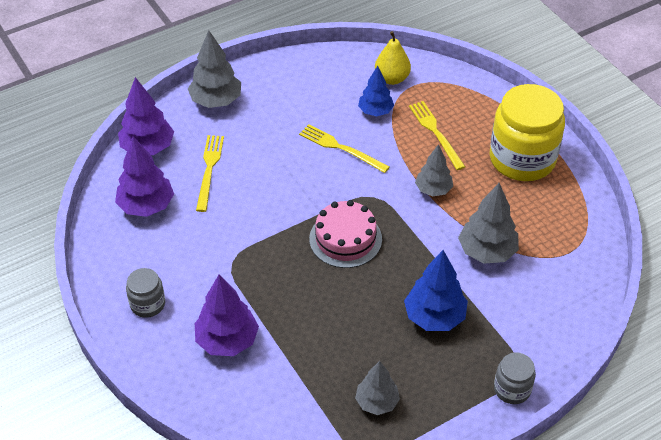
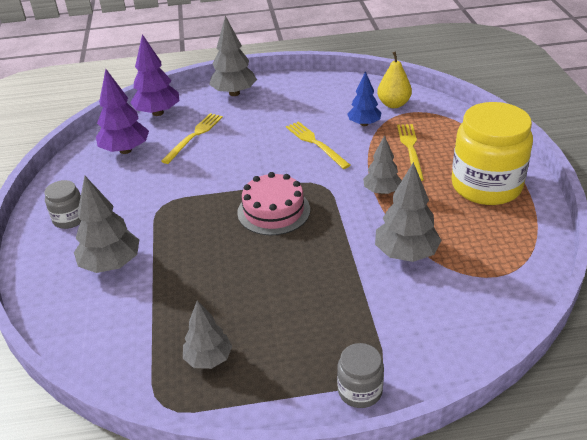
camera: 25 degrees right, 10 degrees down
purple tree [195,274,259,356] -> grey tree [74,176,139,273]
blue tree [404,250,468,331] -> none

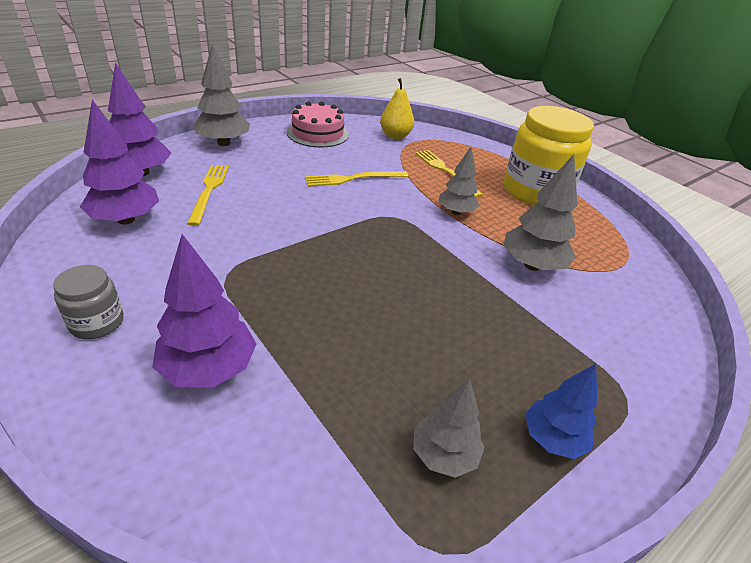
camera: 35 degrees left, 0 degrees up
grey tree [74,176,139,273] -> purple tree [152,234,257,388]
pink cake [237,172,310,236] -> pink cake moved to [287,101,349,147]
yellow fork [286,121,351,169] -> yellow fork turned 45 degrees counterclockwise [305,171,409,187]
grey jar [337,343,384,408] -> none
blue tree [347,71,381,126] -> blue tree moved to [525,364,597,459]

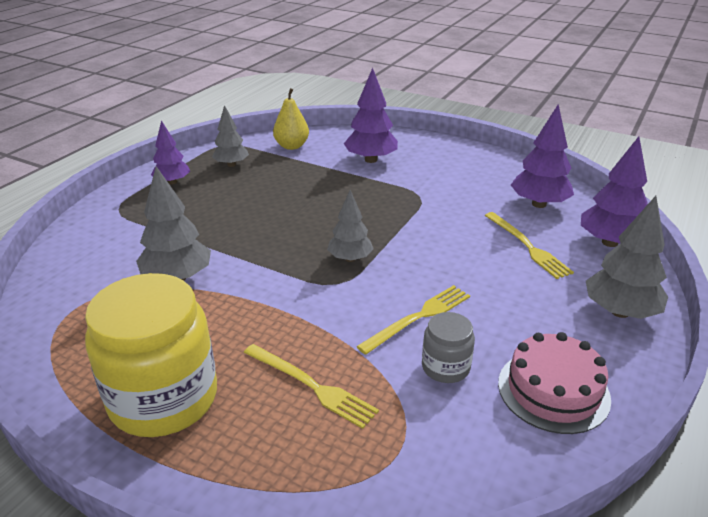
camera: 160 degrees right, 5 degrees down
grey jar [53,265,124,339] -> grey jar moved to [422,312,475,383]
yellow pear [380,78,414,139] -> yellow pear moved to [273,88,309,150]
grey tree [439,147,480,215] -> grey tree moved to [327,190,374,262]
blue tree [525,364,597,459] -> purple tree [151,121,190,185]

